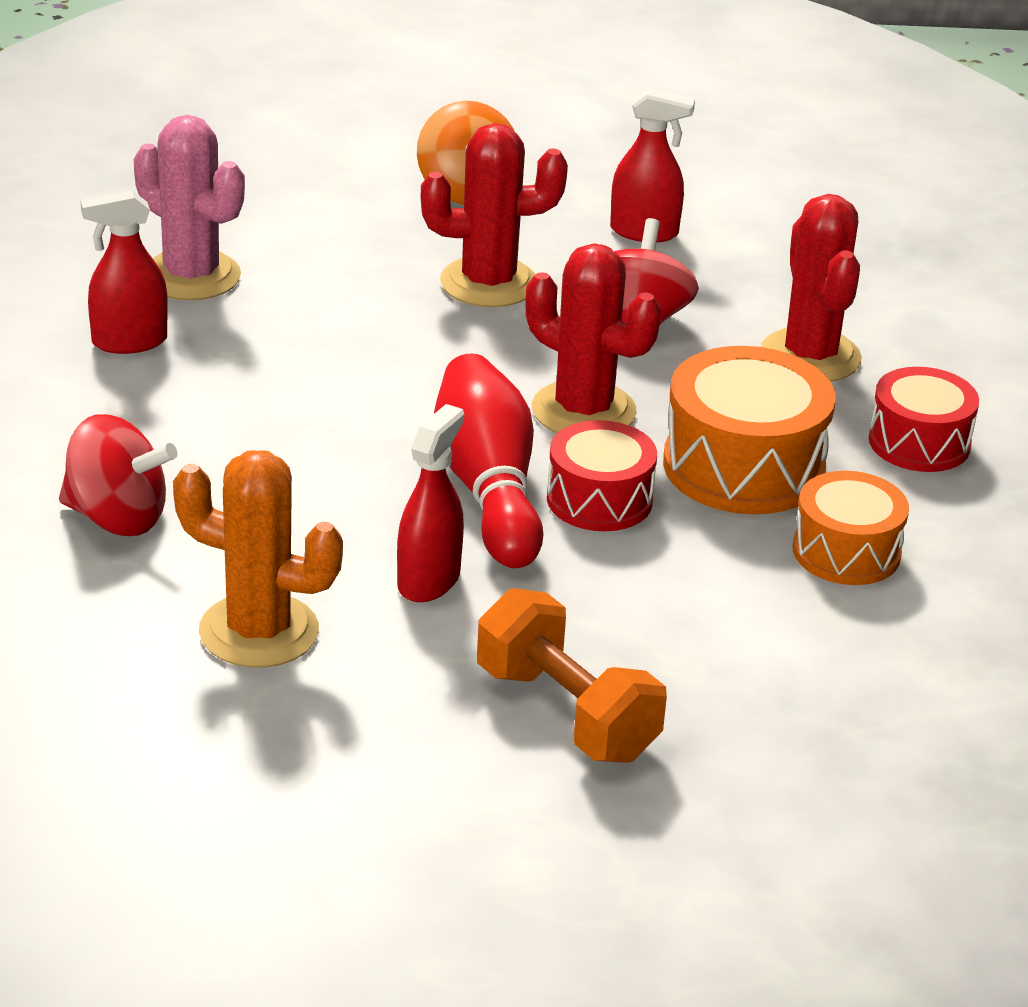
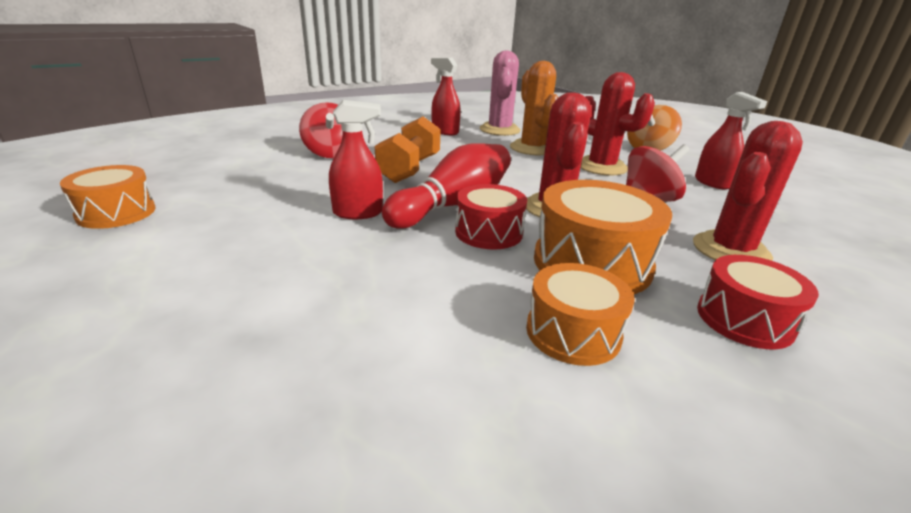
camera: 55 degrees right, 5 degrees down
orange cactus [173,450,343,668] -> orange cactus moved to [510,61,558,155]
orange dumbbell [477,588,667,763] -> orange dumbbell moved to [375,116,441,183]
none -> orange drum [60,165,155,229]

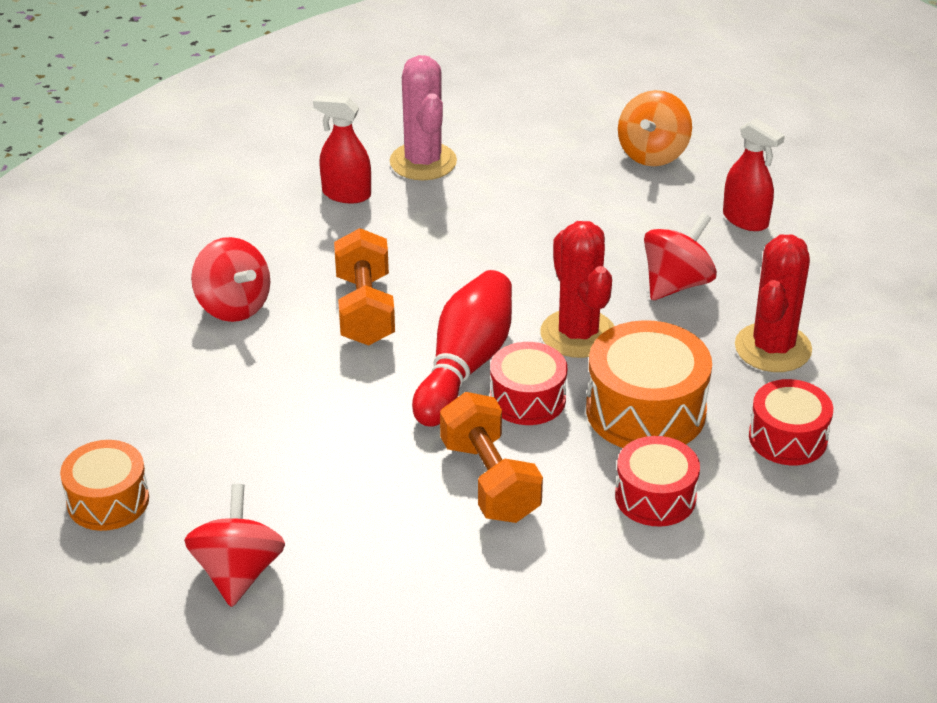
camera: 20 degrees left, 10 degrees up
red spray bottle [329,100,383,219] -> none
orange cactus [510,61,558,155] -> none
orange drum [526,263,635,366] -> red drum [615,436,700,527]
red cactus [580,72,655,175] -> none
none -> red spinning top [184,484,285,607]
none -> orange dumbbell [440,392,543,523]

